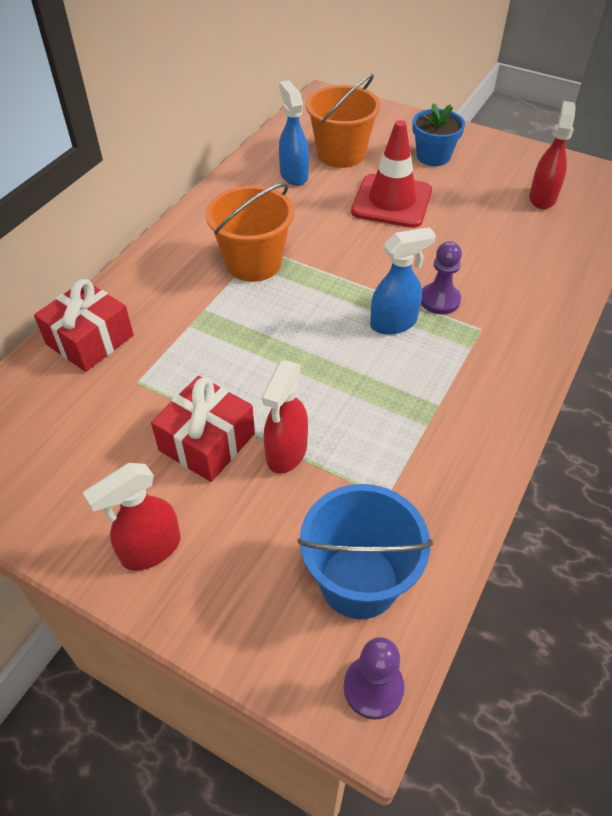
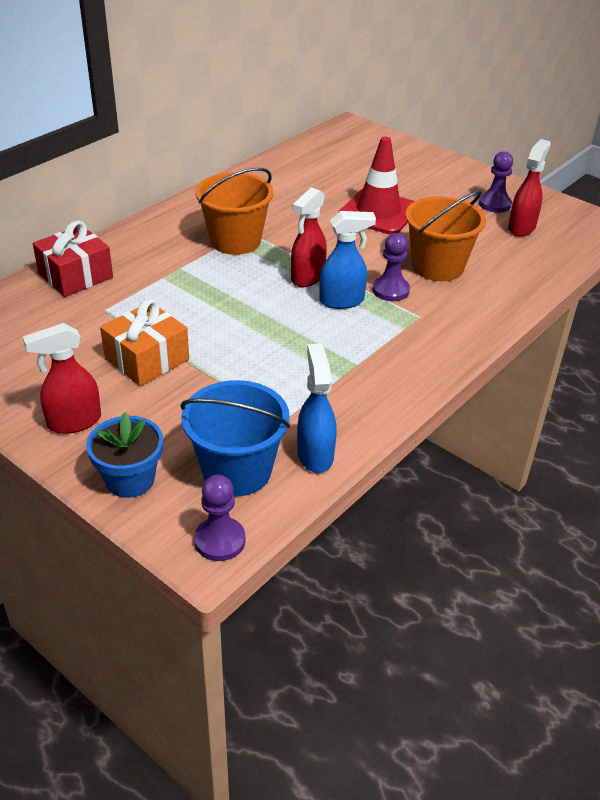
camera: 10 degrees right, 10 degrees down
red gift [151,376,255,482] -> orange gift [100,299,189,386]
red spray bottle [262,360,308,474] -> red spray bottle moved to [291,187,327,287]
blue spray bottle [279,80,309,186] -> blue spray bottle moved to [297,344,337,473]
orange bucket [306,74,381,168] -> orange bucket moved to [405,190,486,281]
blue flower pot [412,103,465,166] -> blue flower pot moved to [86,412,163,498]
none -> purple pawn [479,151,513,213]

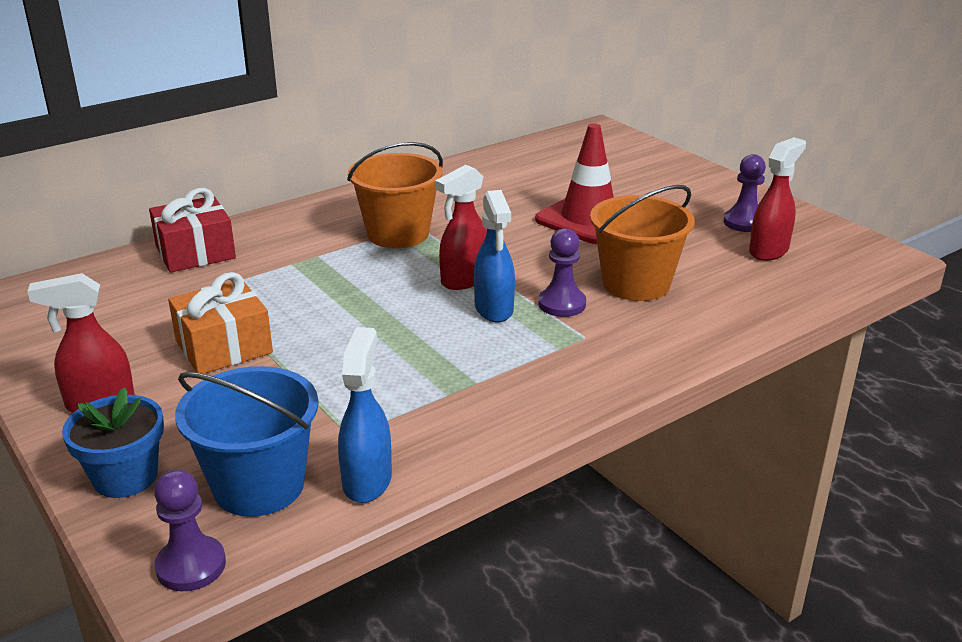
camera: 15 degrees right, 10 degrees down
blue spray bottle [319,211,376,309] -> blue spray bottle turned 75 degrees clockwise [474,190,515,322]

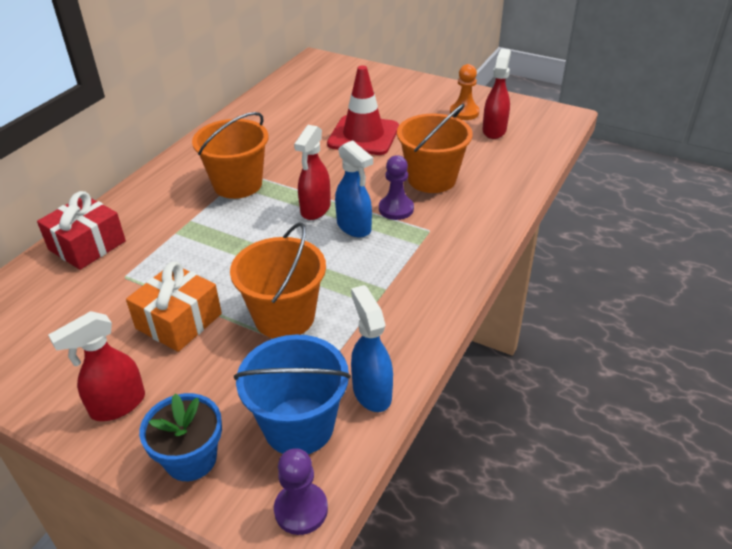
camera: 25 degrees left, 10 degrees up
purple pawn [723,154,766,232] -> orange pawn [450,64,480,120]
none -> orange bucket [230,222,326,338]

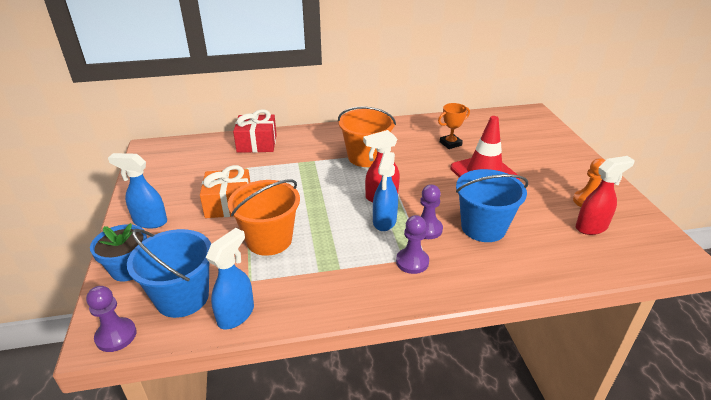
camera: 50 degrees right, 5 degrees down
red spray bottle [48,311,145,421] -> blue spray bottle [108,153,167,229]
orange bucket [397,104,473,193] -> blue bucket [456,169,528,242]
none -> purple pawn [396,215,429,274]
none -> orange trophy [438,103,470,149]

